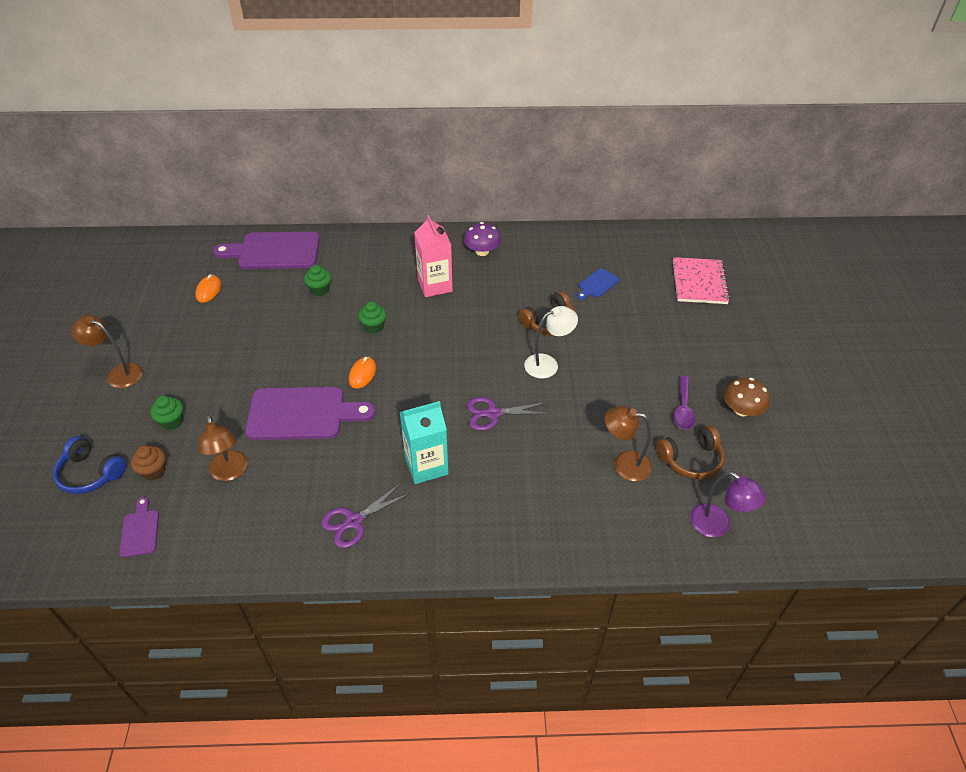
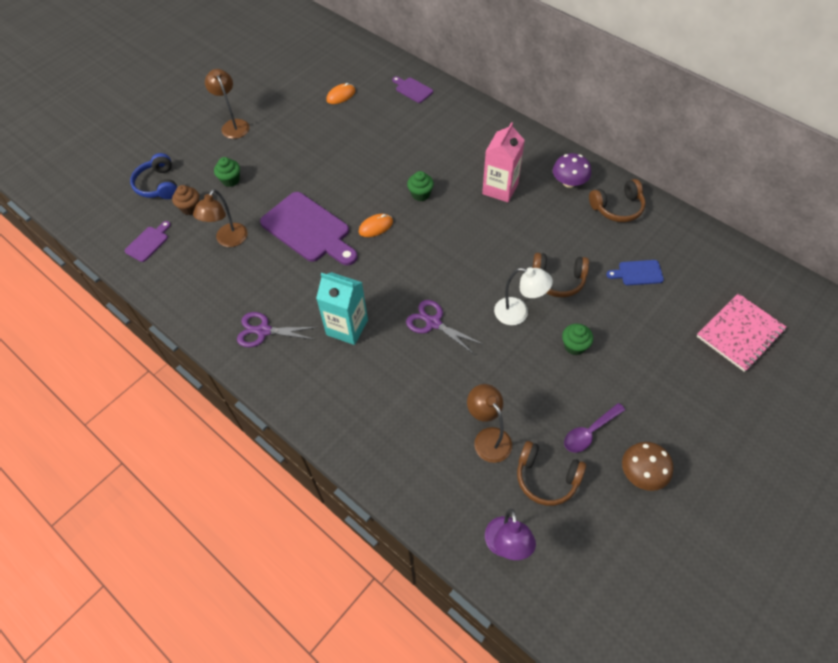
camera: 45 degrees right, 10 degrees up
purple cutting board [213,232,320,269] -> purple cutting board [392,77,433,103], size x0.47
green cupcake [304,265,331,296] -> green cupcake moved to [562,323,593,355]
none -> brown headphones [589,179,646,222]

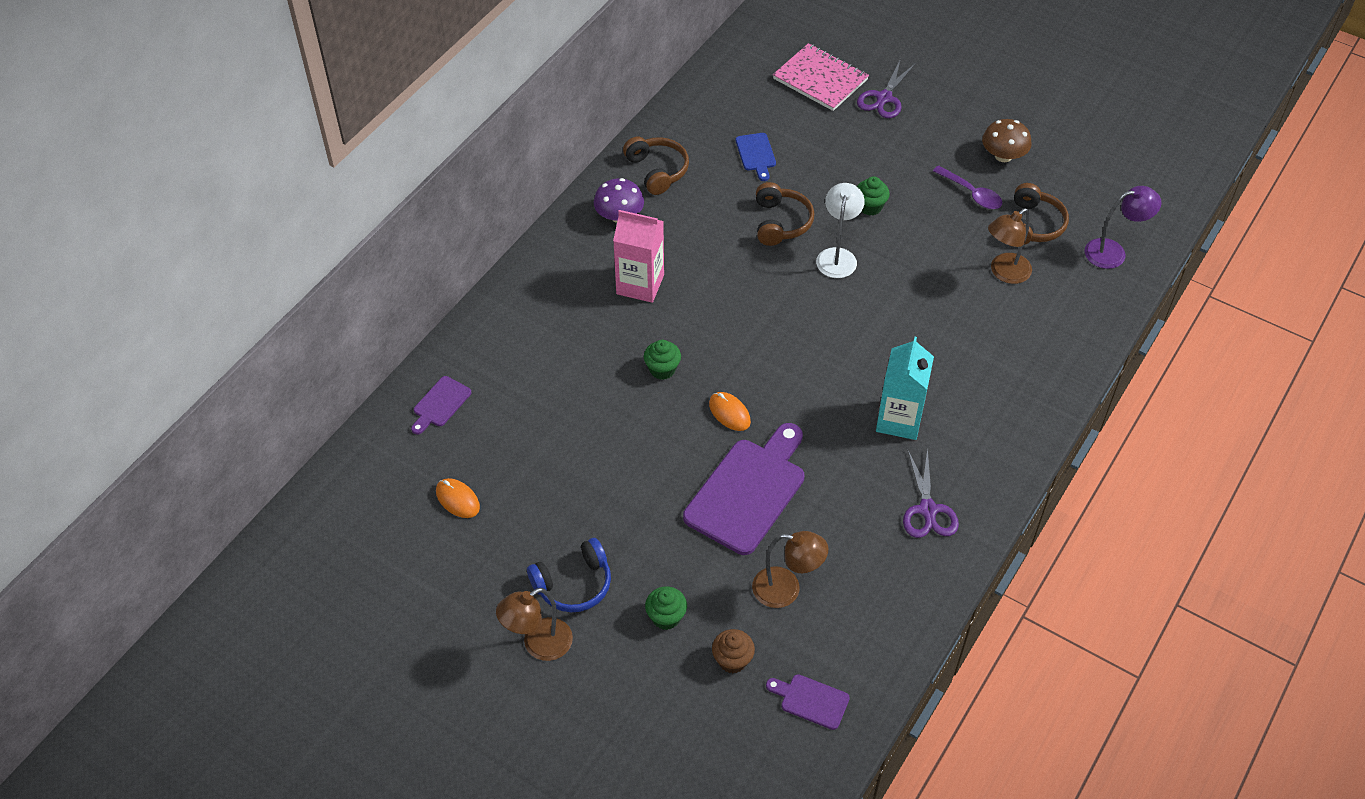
camera: 100 degrees left, 5 degrees down
blue headphones [130,153,177,199] -> blue headphones moved to [527,538,611,612]
purple scissors [406,300,482,355] -> purple scissors moved to [857,59,916,118]

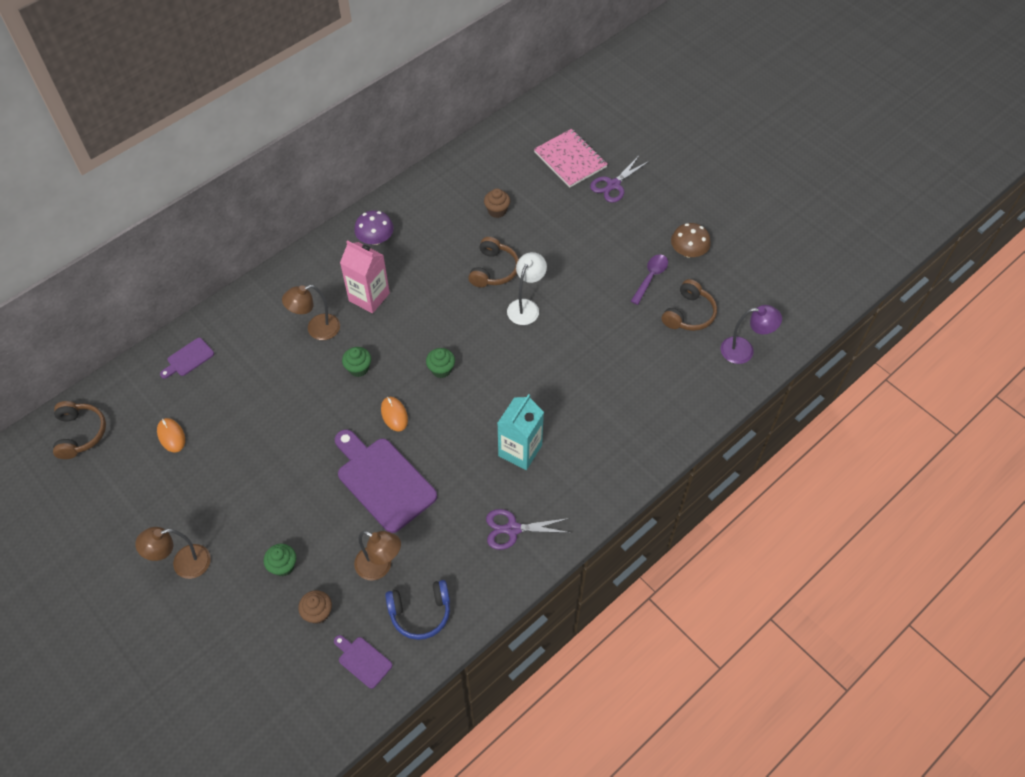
camera: 15 degrees right, 5 degrees up
blue headphones [527,538,611,612] -> blue headphones moved to [385,580,450,640]
brown headphones [623,136,689,195] -> brown headphones moved to [53,401,106,459]
purple cutting board [683,423,805,555] -> purple cutting board turned 90 degrees counterclockwise [335,429,437,533]
blue cutting board [736,133,776,181] -> brown cupcake [484,188,510,218]
green cupcake [857,176,890,215] -> green cupcake moved to [426,348,455,378]
purple scissors [903,448,959,538] -> purple scissors turned 75 degrees clockwise [486,509,571,550]
purple spoon [933,166,1002,209] -> purple spoon turned 120 degrees counterclockwise [631,254,668,305]
brown lamp [988,208,1032,284] -> brown lamp moved to [282,285,340,340]

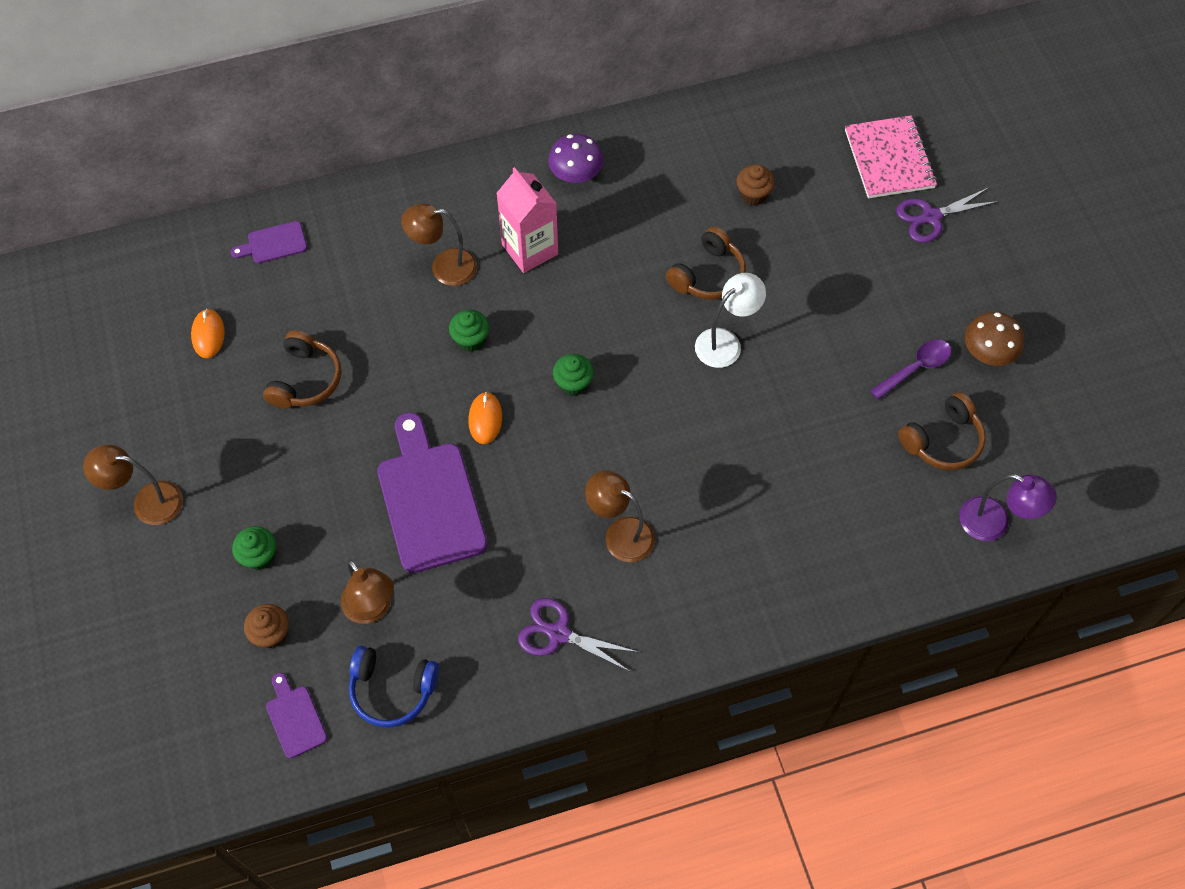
camera: 25 degrees right, 5 degrees up
brown headphones [53,401,106,459] -> brown headphones moved to [263,330,342,409]
turquoise carton [497,394,544,470] -> brown lamp [585,470,655,562]

